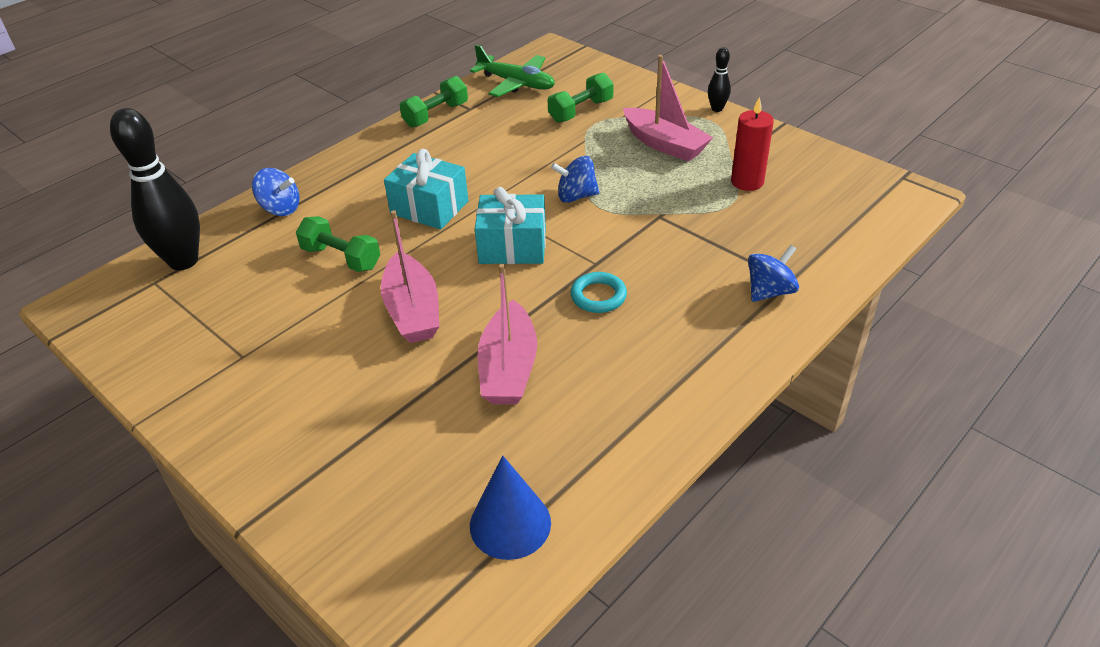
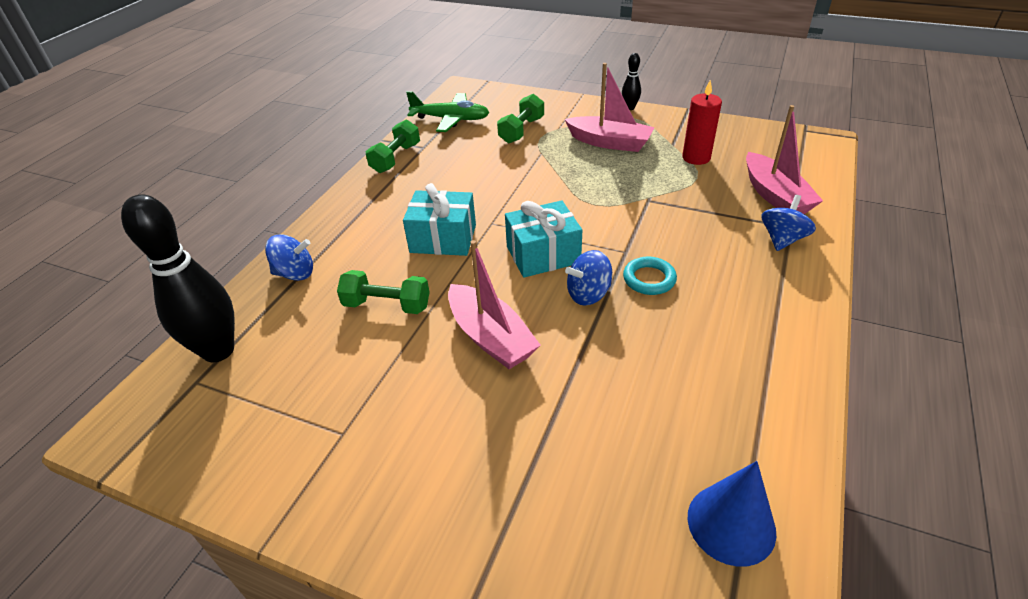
camera: 20 degrees left, 0 degrees up
pink boat [477,264,537,405] -> pink boat moved to [746,105,823,214]
blue spinning top [551,156,599,203] -> blue spinning top moved to [565,250,612,306]

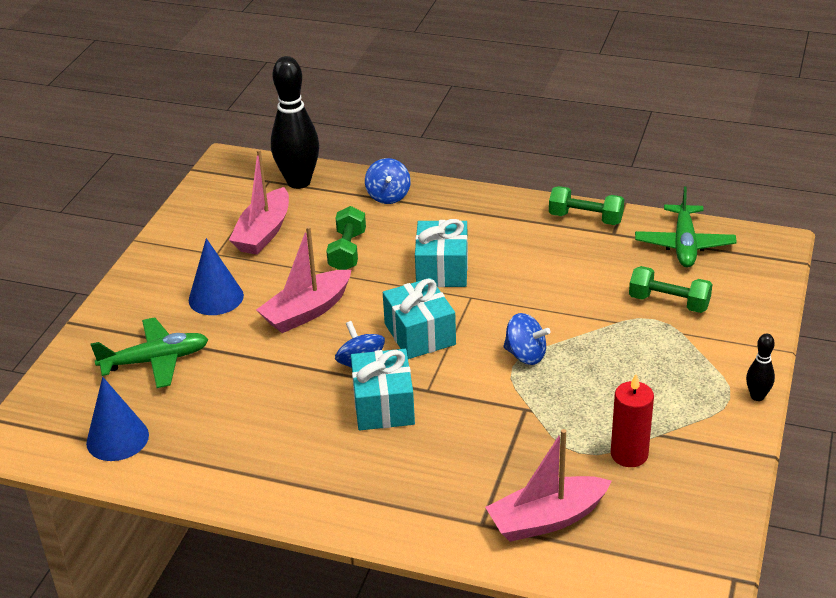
camera: 85 degrees right, 5 degrees down
pink boat [565,63,655,152] -> pink boat moved to [229,149,289,255]
turquoise ring [623,257,677,295] -> turquoise gift [351,349,415,430]
blue spinning top [761,195,816,251] -> blue spinning top moved to [503,313,551,365]
none -> green plane [91,317,208,388]
none -> blue cone [189,238,244,315]

